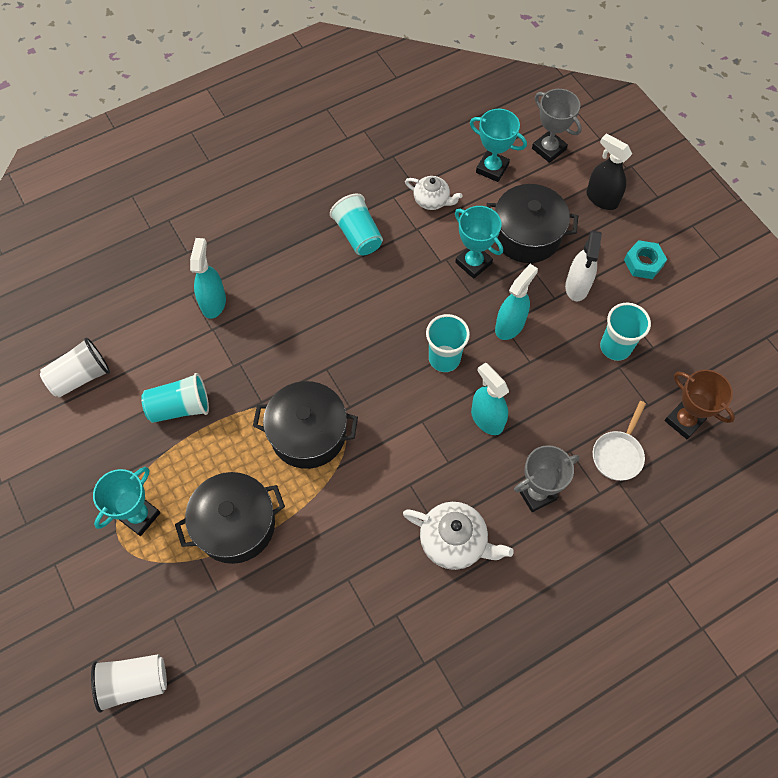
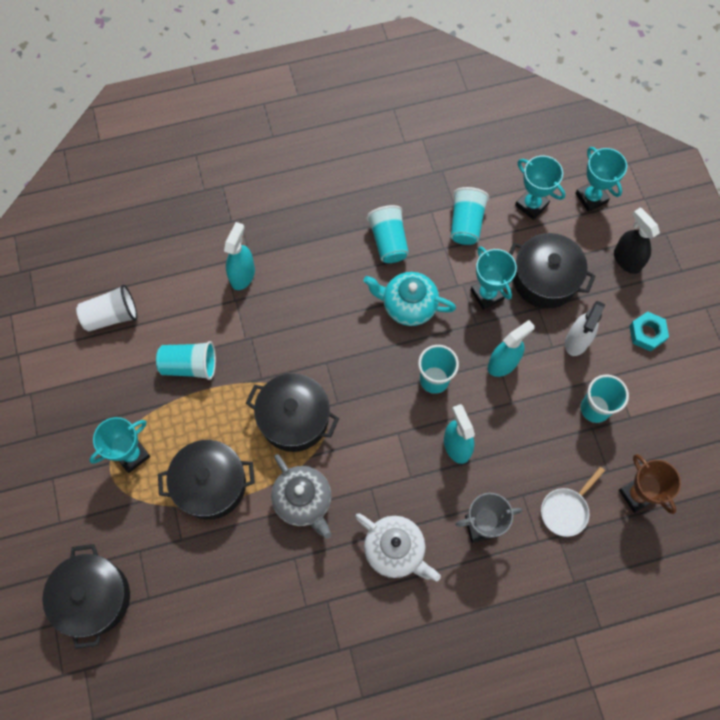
camera: 15 degrees right, 5 degrees up
white cup [91,654,167,713] -> black pot [42,544,130,649]
white teapot [405,176,462,210] -> turquoise cup [451,187,489,245]
grey trophy [532,89,582,163] -> turquoise trophy [575,147,627,212]
none -> grey teapot [271,454,331,539]
none -> turquoise teapot [363,272,456,326]

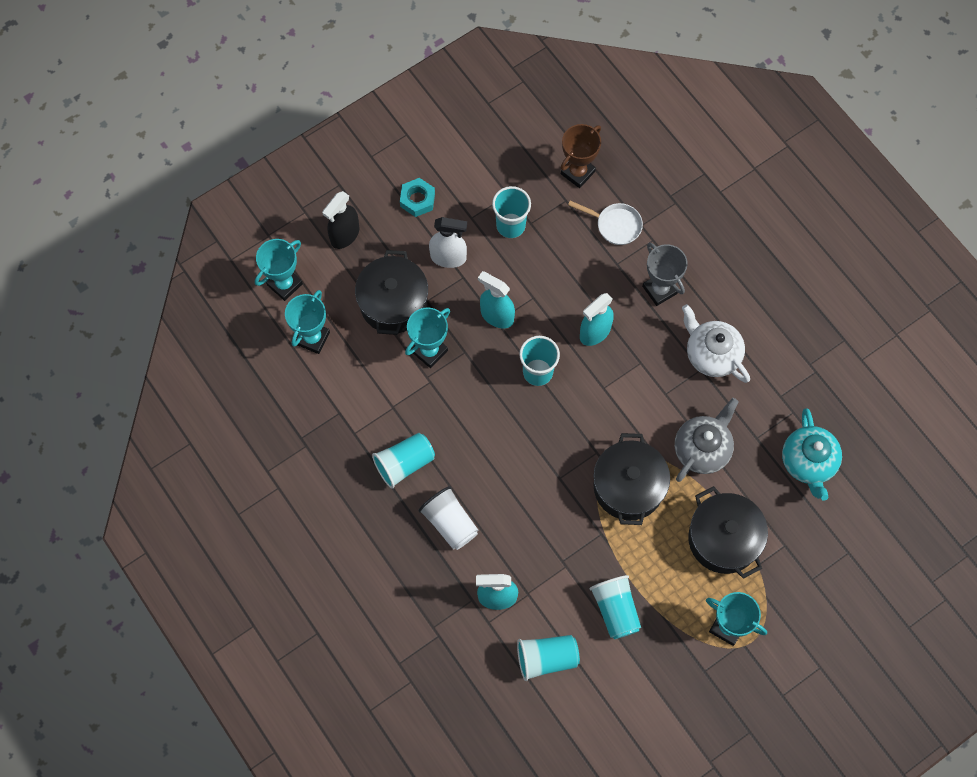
camera: 110 degrees left, 0 degrees up
black pot [42,544,130,649] -> none
white cup [76,284,137,332] -> white cup moved to [418,486,478,550]
white teapot [355,513,441,581] -> white teapot turned 60 degrees counterclockwise [682,304,750,383]
turquoise teapot [363,272,456,326] -> turquoise teapot moved to [782,408,842,501]
turquoise cup [451,187,489,245] -> turquoise cup moved to [517,635,580,681]

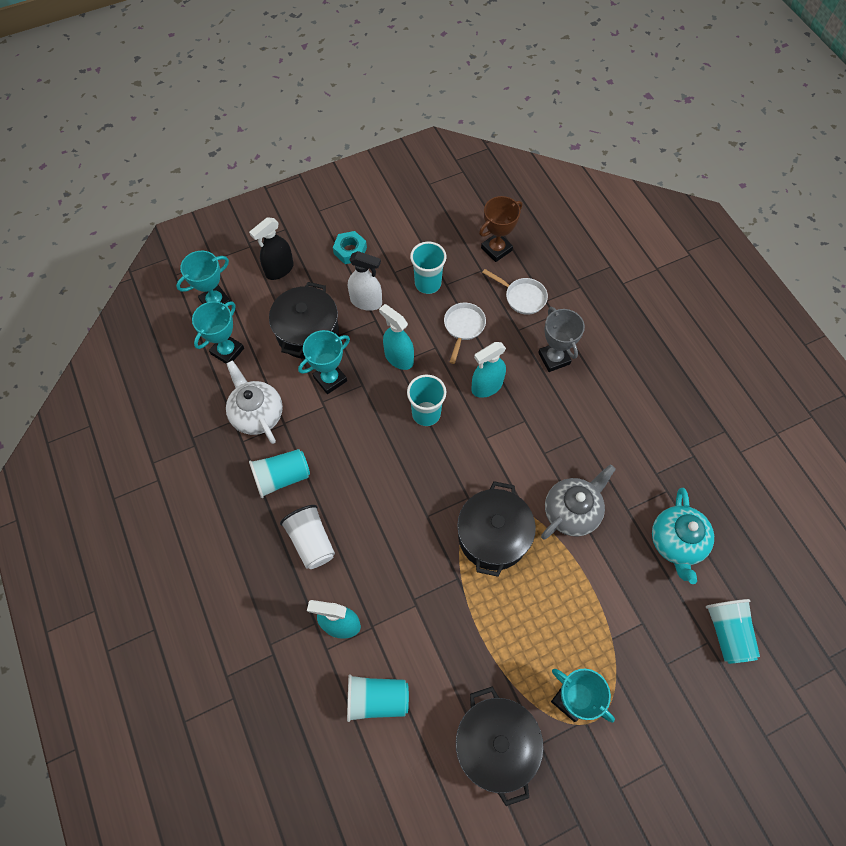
camera: 10 degrees right, 5 degrees down
turquoise cup [589,575,641,639] -> turquoise cup moved to [706,599,760,664]
white teapot [682,304,750,383] -> white teapot moved to [226,360,283,444]
black pot [688,486,768,579] -> black pot moved to [456,687,544,806]
none -> white pan [444,303,486,364]

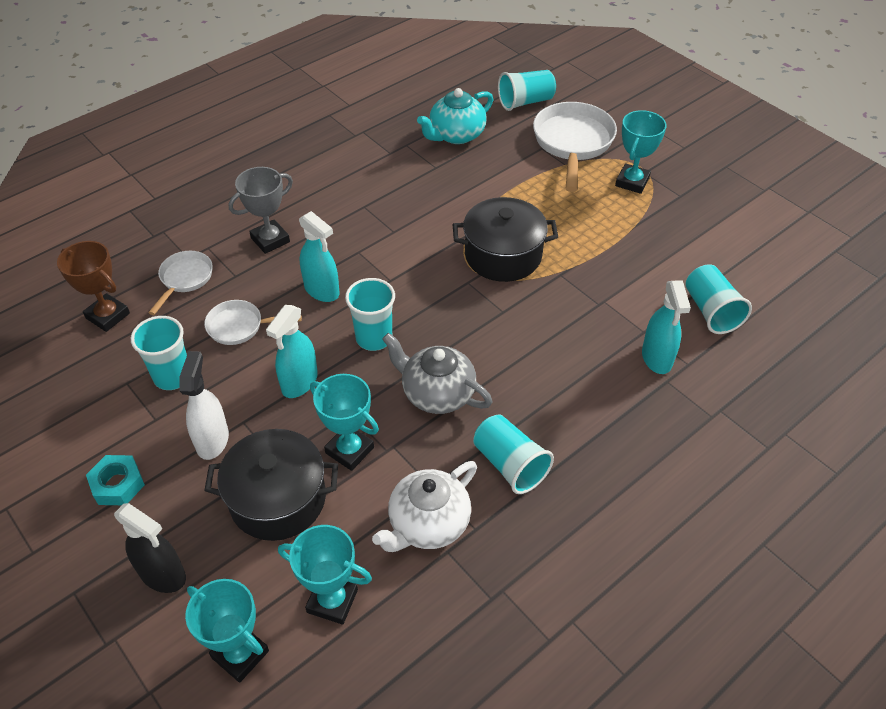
camera: 105 degrees left, 15 degrees down
white cup [280,505,335,569] -> none
black pot [456,687,544,806] -> none
grey teapot [541,465,616,540] -> grey teapot moved to [382,333,493,414]
turquoise teapot [652,488,714,584] -> turquoise teapot turned 150 degrees clockwise [417,88,494,144]
none -> white pan [533,102,617,192]

